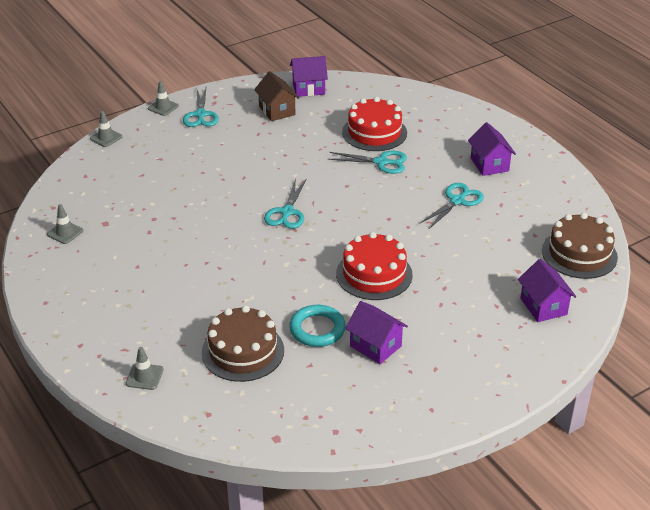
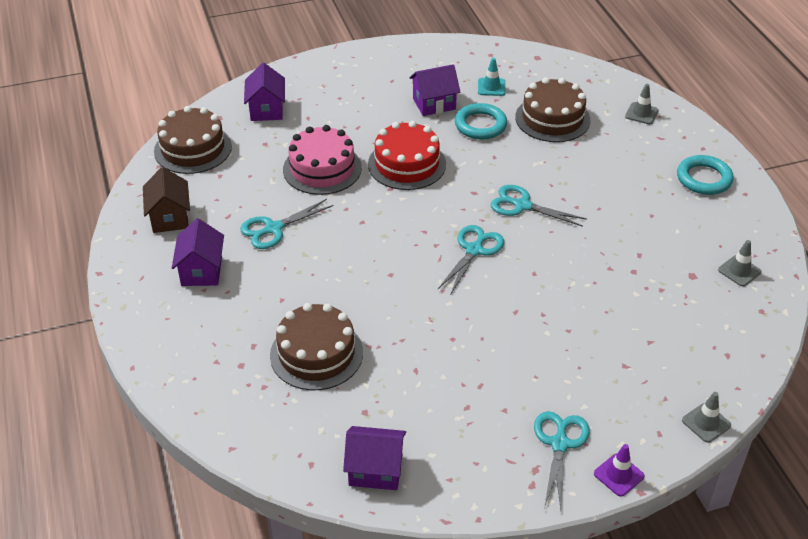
camera: 165 degrees left, 5 degrees up
grey traffic cone [148,81,179,116] -> purple traffic cone [594,444,645,497]
brown house [254,71,299,121] -> brown house moved to [143,167,190,233]
turquoise scissors [328,151,407,174] -> turquoise scissors moved to [491,185,587,227]
red cake [342,97,407,151] -> brown cake [270,303,363,390]
purple house [345,301,408,364] -> purple house turned 75 degrees counterclockwise [409,64,460,116]
none -> pink cake [283,125,362,195]
none -> turquoise traffic cone [478,58,505,96]
none -> turquoise ring [677,155,734,195]

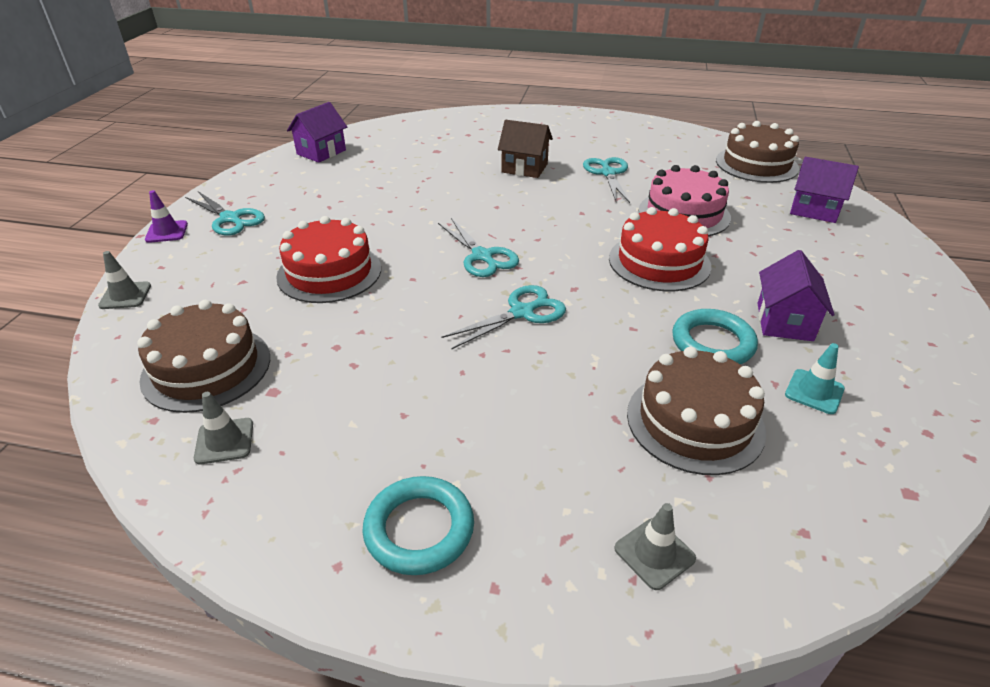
camera: 120 degrees right, 5 degrees down
brown house [143,167,190,233] -> brown house moved to [498,120,553,178]
purple house [172,219,224,286] -> none
brown cake [270,303,363,390] -> brown cake moved to [137,300,270,413]
none -> red cake [276,216,381,303]

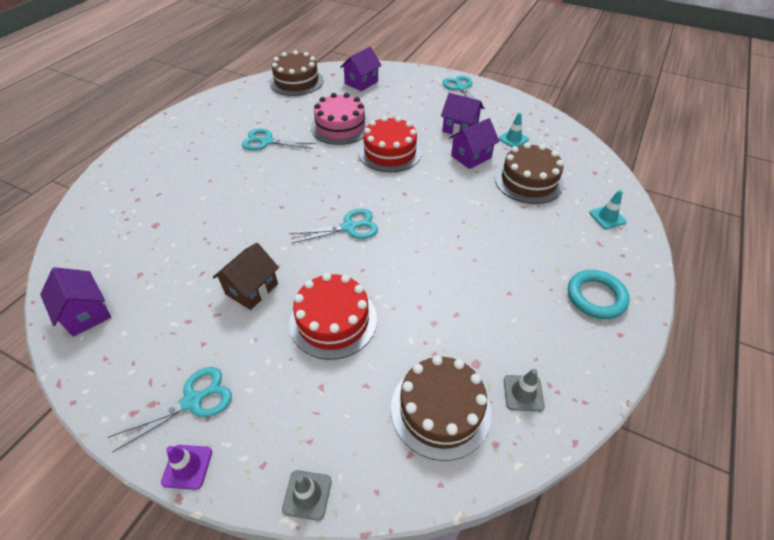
camera: 75 degrees left, 10 degrees up
turquoise scissors [441,285,566,349] -> turquoise scissors moved to [443,75,486,109]
brown house [498,120,553,178] -> brown house moved to [213,243,279,310]
grey traffic cone [614,503,696,590] -> turquoise traffic cone [589,190,627,229]
turquoise ring [672,309,758,364] -> purple house [449,118,499,169]

